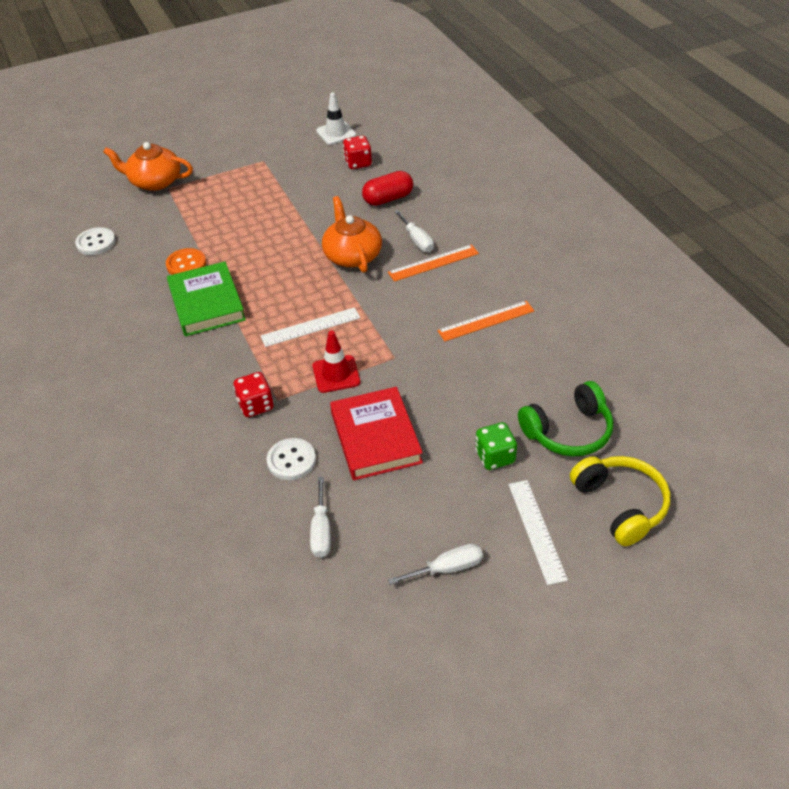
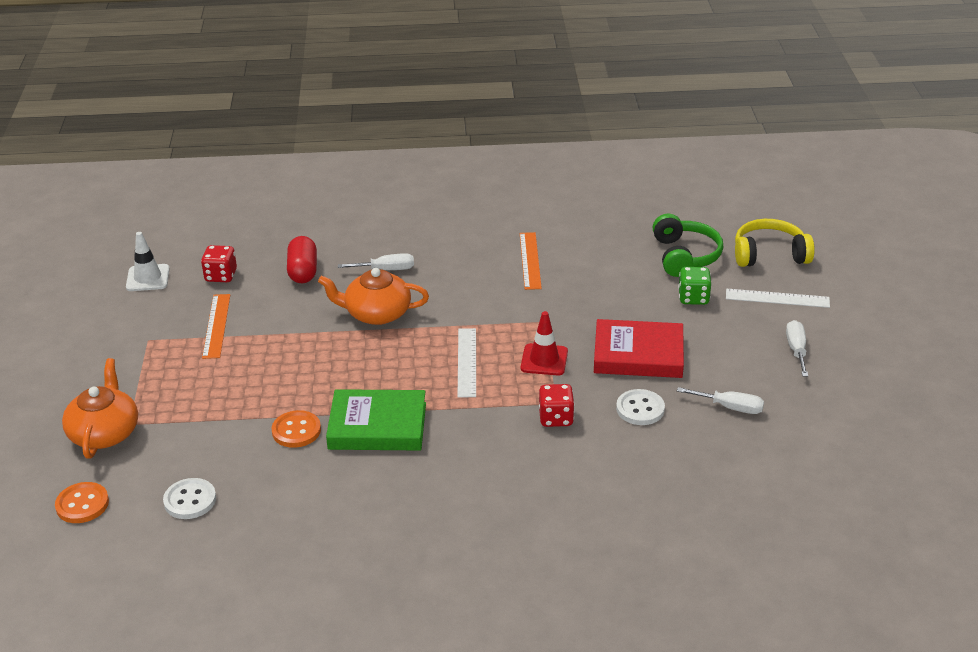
camera: 70 degrees left, 10 degrees down
orange teapot [103,142,193,191] -> orange teapot turned 150 degrees clockwise [62,358,138,459]
orange ruler [388,244,479,282] -> orange ruler moved to [202,294,230,359]
none -> orange button [55,482,109,523]

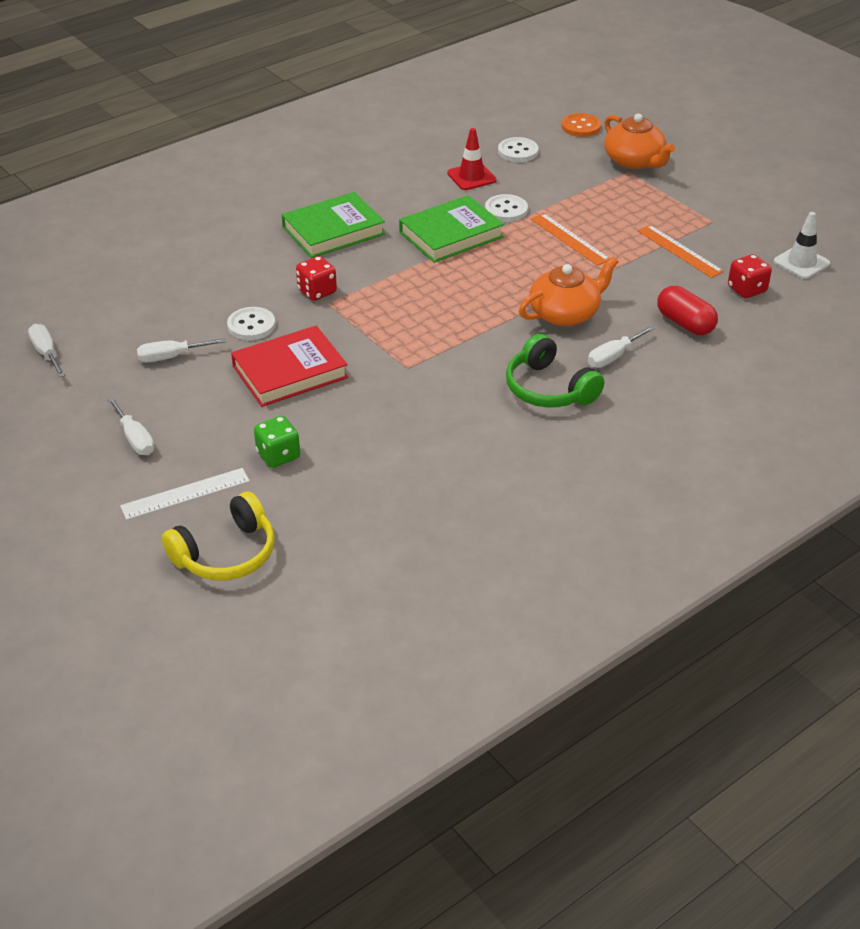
camera: 145 degrees right, 5 degrees up
orange button [272,410,321,448] -> white button [485,194,528,222]
white ruler [458,328,476,398] -> none
orange ruler [520,232,542,290] -> orange ruler moved to [531,213,610,266]
red traffic cone [521,311,568,376] -> red traffic cone moved to [447,128,497,190]
green headphones [653,213,723,277] -> green headphones moved to [506,334,604,407]
none -> white screwdriver [28,324,65,378]
none -> green book [282,192,385,258]

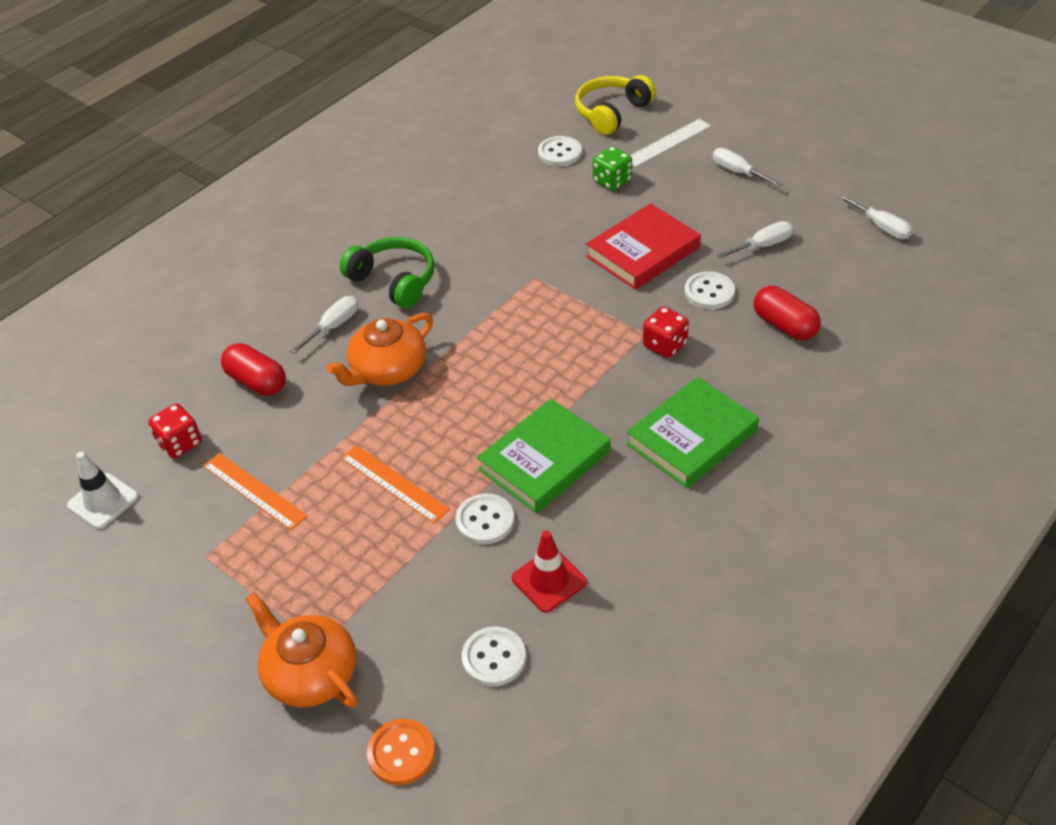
camera: 170 degrees right, 5 degrees up
none -> white button [538,136,582,167]
none -> red capsule [754,286,821,340]

